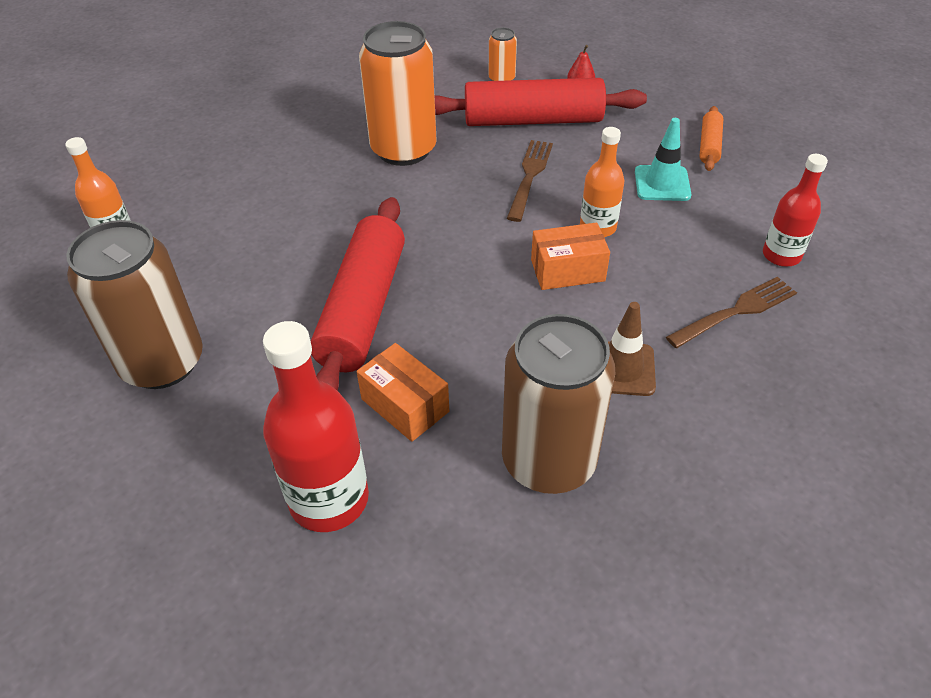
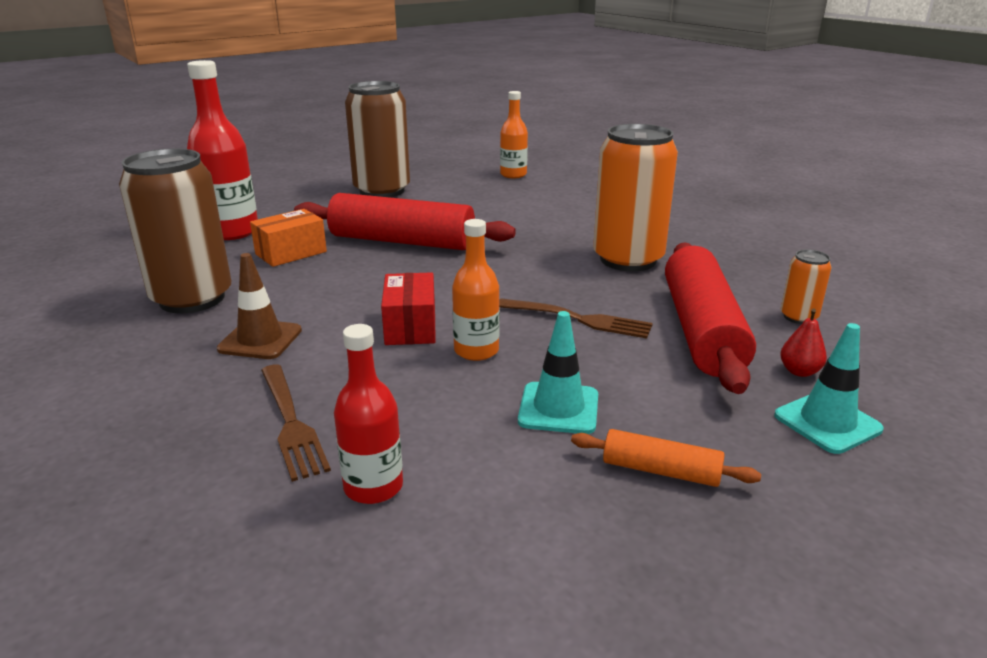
camera: 95 degrees right, 20 degrees down
orange box [531,223,610,290] -> red box [381,272,436,345]
none -> turquoise traffic cone [774,323,884,454]

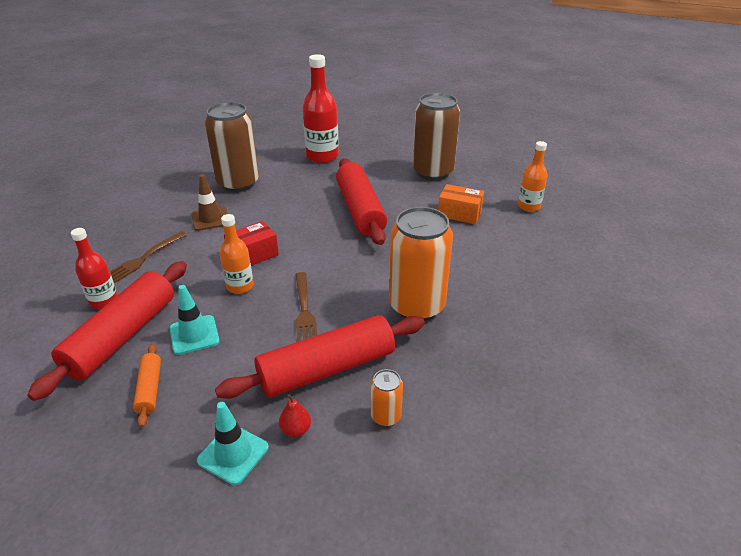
camera: 60 degrees right, 10 degrees up
orange box [250,209,327,267] -> orange box moved to [438,184,484,224]
none -> red rolling pin [27,261,187,401]

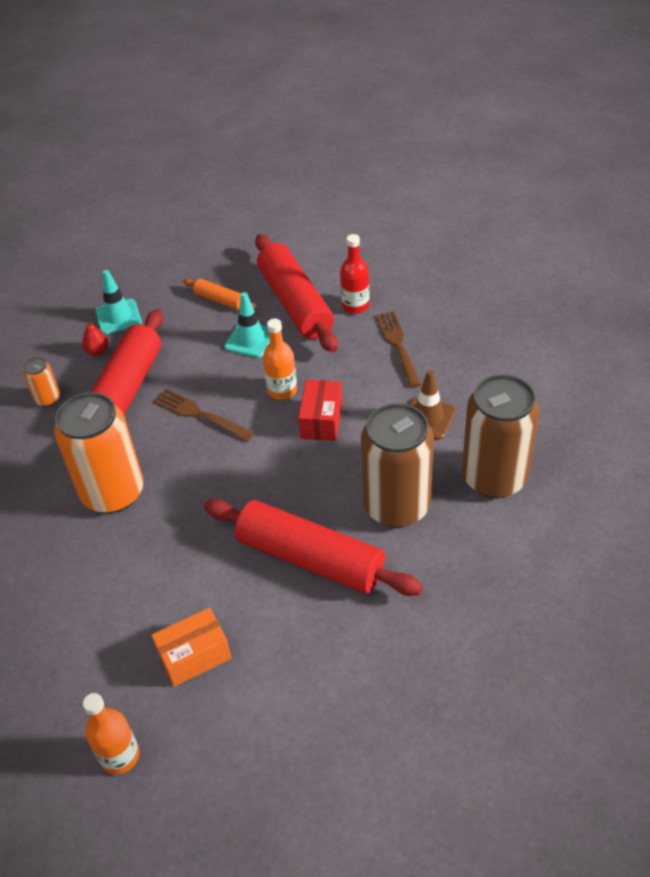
camera: 135 degrees right, 10 degrees up
red bottle [302,54,339,163] -> none
brown can [413,93,460,180] -> brown can moved to [361,403,434,528]

